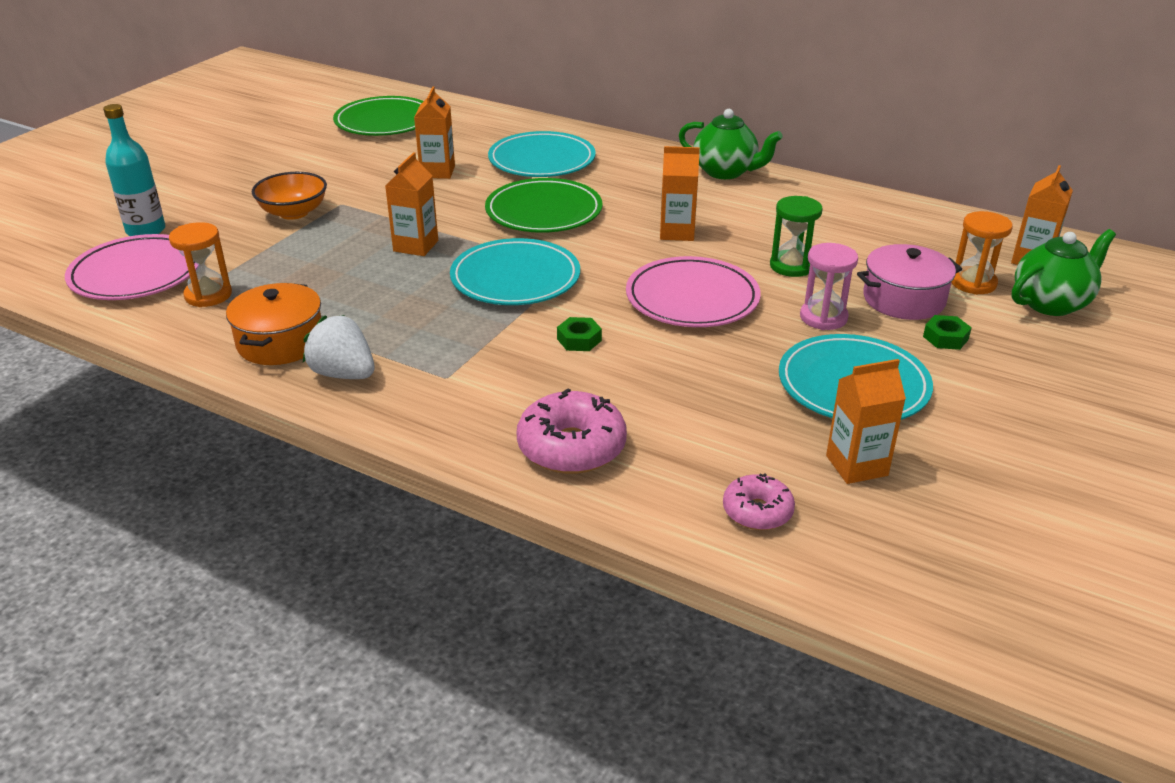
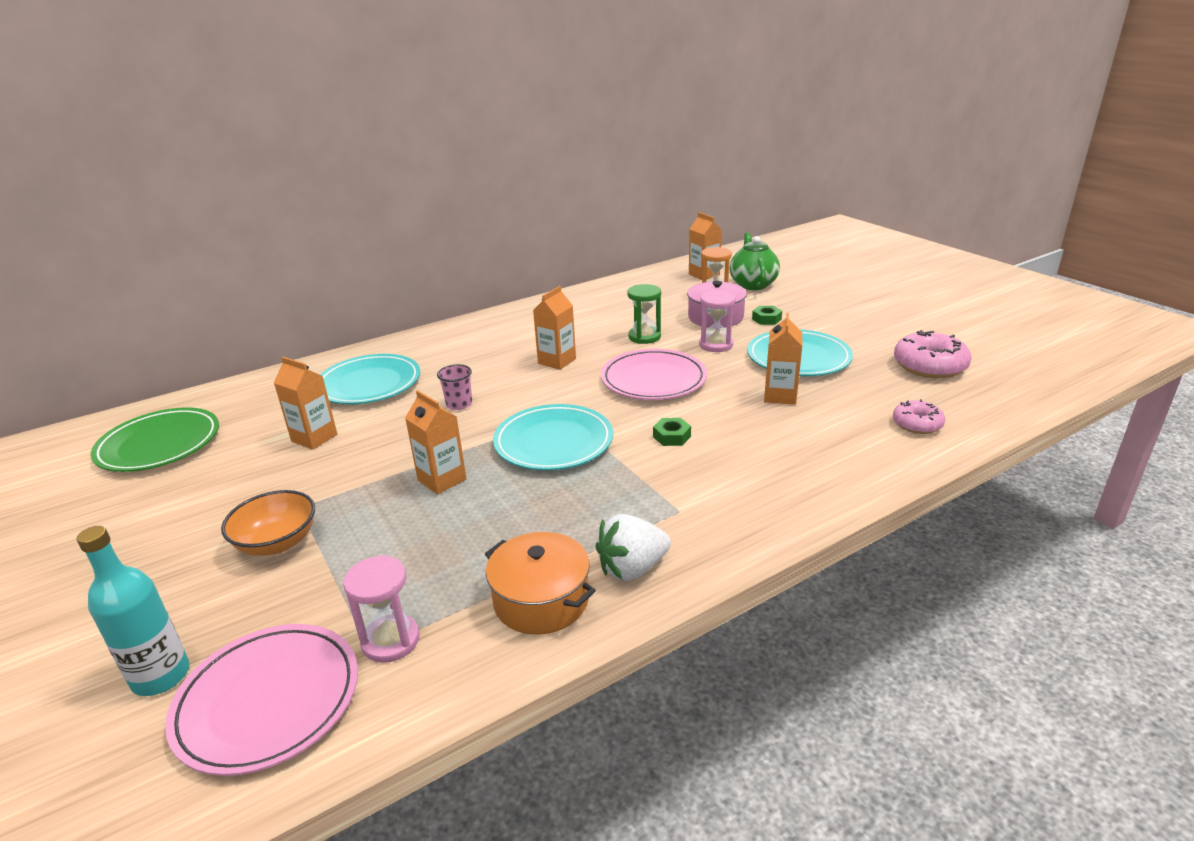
camera: 60 degrees left, 5 degrees down
orange hourglass [169,222,232,307] -> pink hourglass [343,555,420,663]
green plate [485,178,603,233] -> pink cup [437,364,472,410]
pink donut [516,388,627,474] -> pink donut moved to [894,330,972,378]
green teapot [679,109,783,179] -> none
orange carton [826,359,906,484] -> orange carton moved to [764,313,802,405]

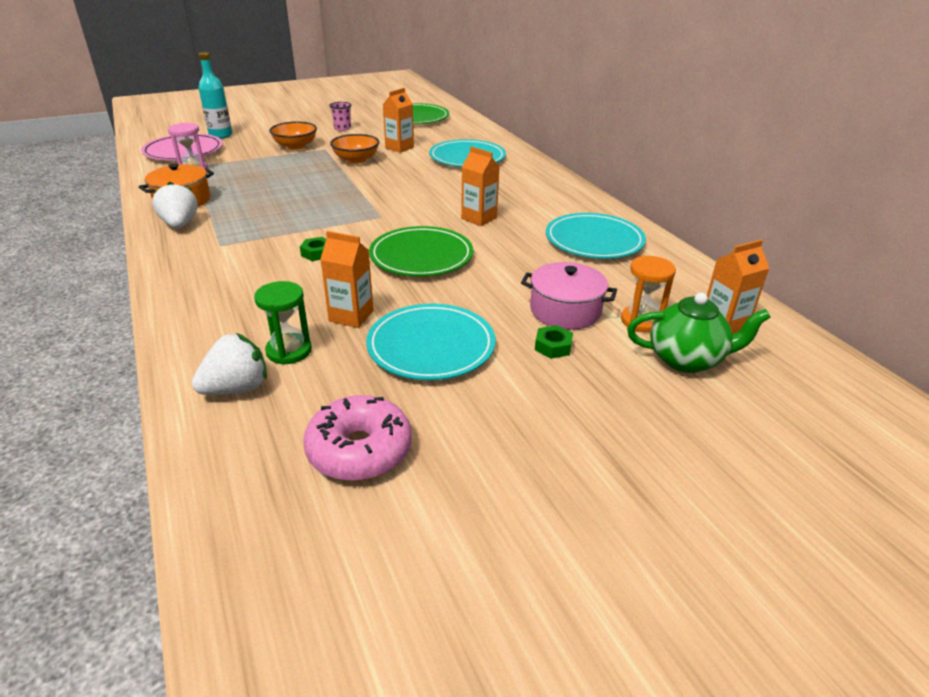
camera: 95 degrees right, 5 degrees up
orange carton [405,390,467,495] -> none
pink cup [437,364,472,410] -> pink cup moved to [329,102,351,131]
turquoise plate [493,404,613,470] -> turquoise plate moved to [546,213,646,259]
pink plate [601,349,707,400] -> green plate [369,226,473,276]
green hourglass [627,284,661,344] -> green hourglass moved to [254,281,312,365]
pink hourglass [699,290,736,352] -> none
pink donut [893,399,945,434] -> white strawberry [192,333,267,395]
none -> orange bowl [330,134,379,164]

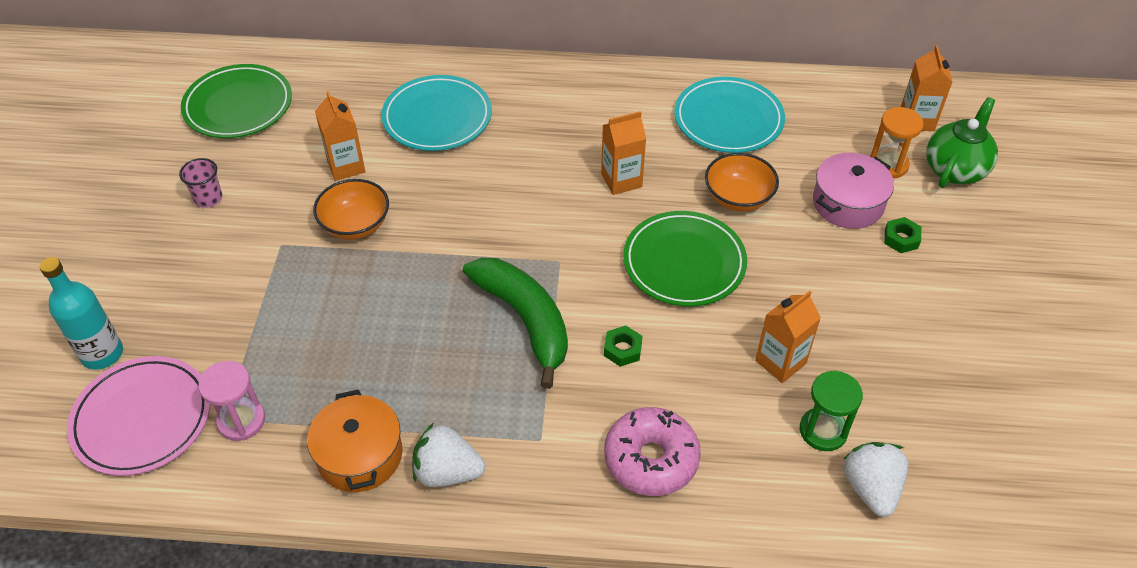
camera: 60 degrees left, 15 degrees up
orange bowl [269,122,317,150] -> orange bowl moved to [705,153,779,211]
pink donut [303,395,412,481] -> pink donut moved to [604,407,701,496]
turquoise plate [366,304,496,380] -> none
none -> green banana [463,258,568,389]

